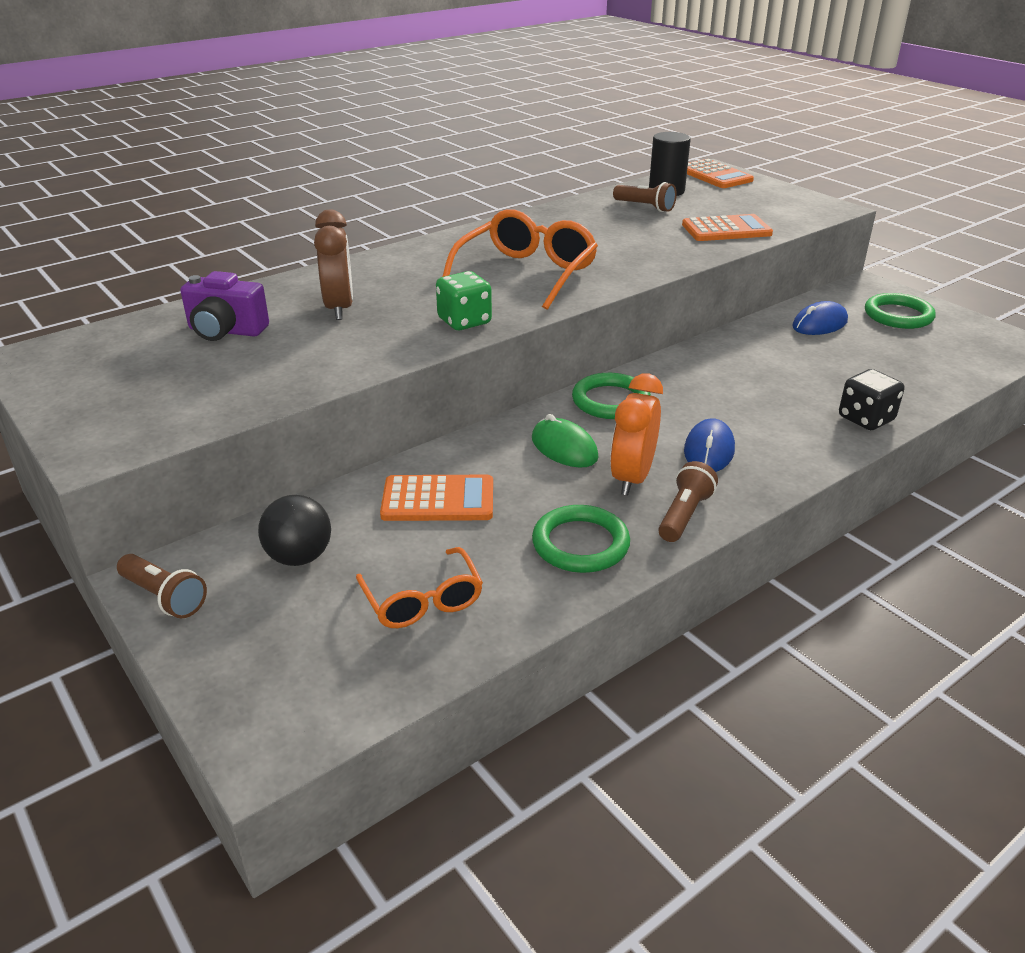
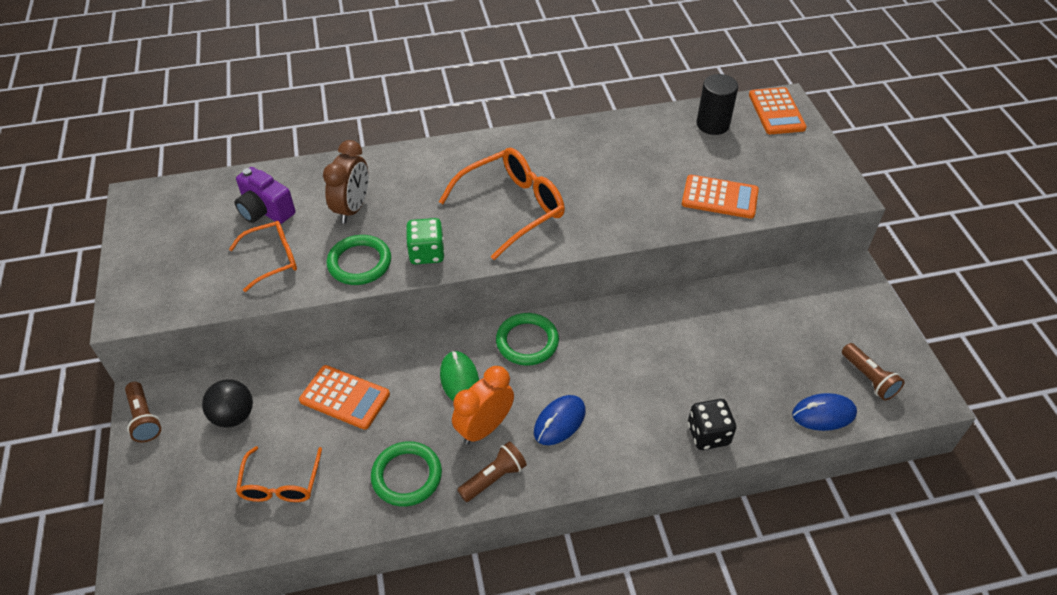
camera: 25 degrees right, 15 degrees up
brown flashlight [613,182,677,212] -> brown flashlight moved to [842,343,905,401]
blue mouse [792,301,848,335] -> blue mouse moved to [792,393,857,431]
green ring [865,293,936,329] -> green ring moved to [327,235,391,285]
none -> orange glasses [229,221,297,292]

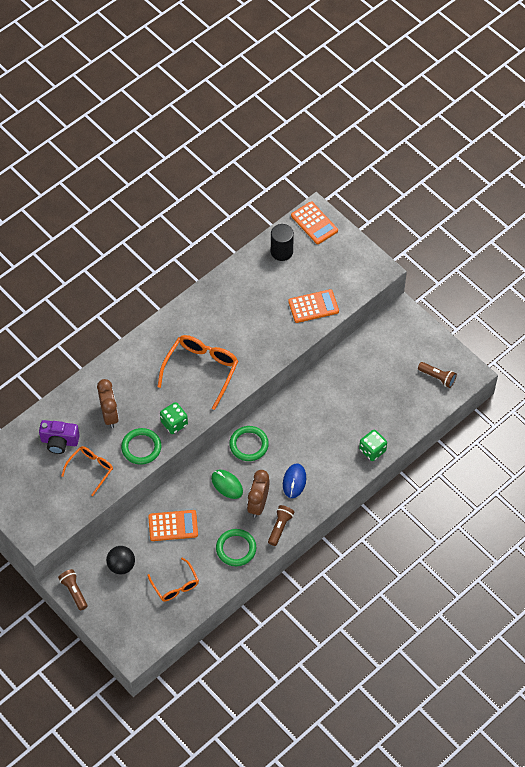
camera: 30 degrees left, 10 degrees up
brown flashlight [125,382,161,442] -> brown flashlight turned 150 degrees counterclockwise [58,569,88,610]
orange clock [452,366,514,445] -> brown clock [247,470,270,518]
black dice [688,399,736,450] -> green dice [359,430,387,461]
blue mouse [792,393,857,431] -> none

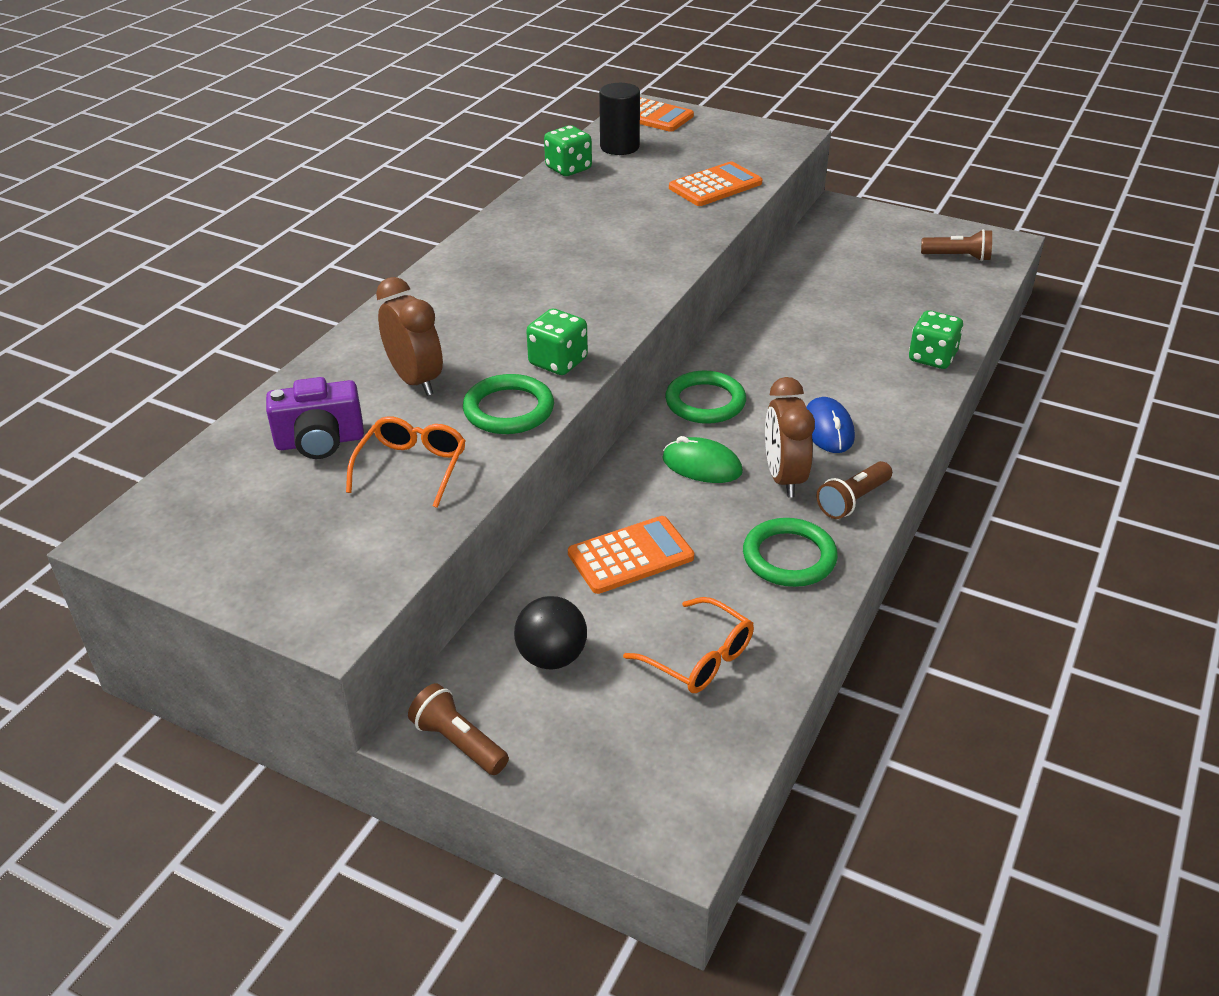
camera: 20 degrees left, 20 degrees down
orange glasses [157,335,238,410] -> none
brown flashlight [268,505,294,546] -> brown flashlight turned 135 degrees counterclockwise [816,461,892,519]
none -> green dice [544,125,592,176]

